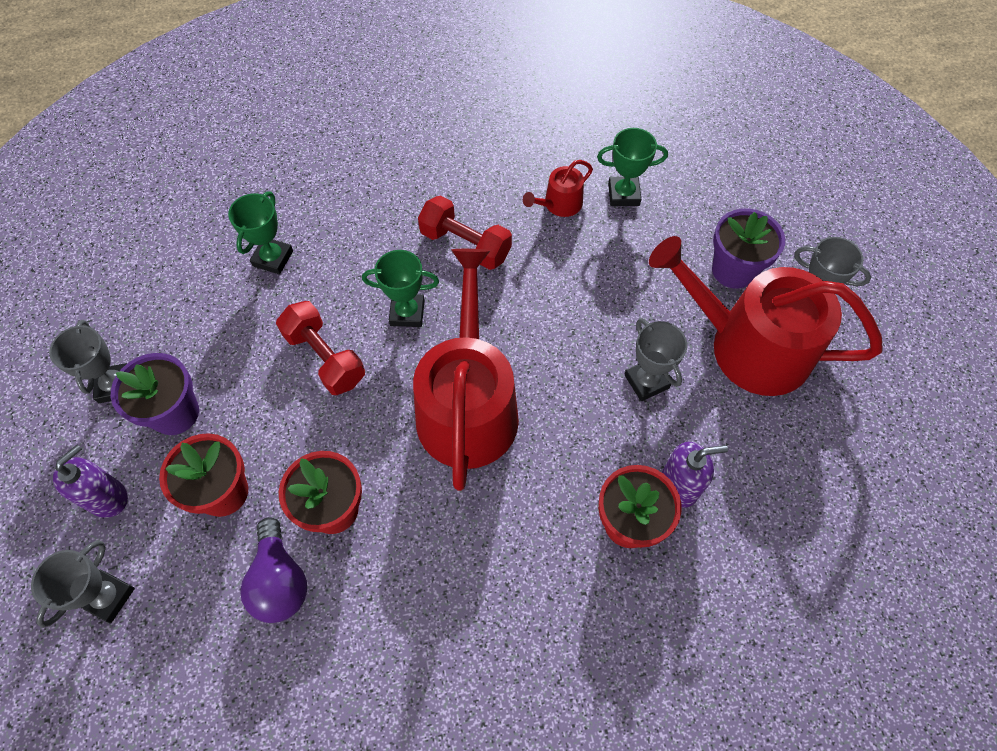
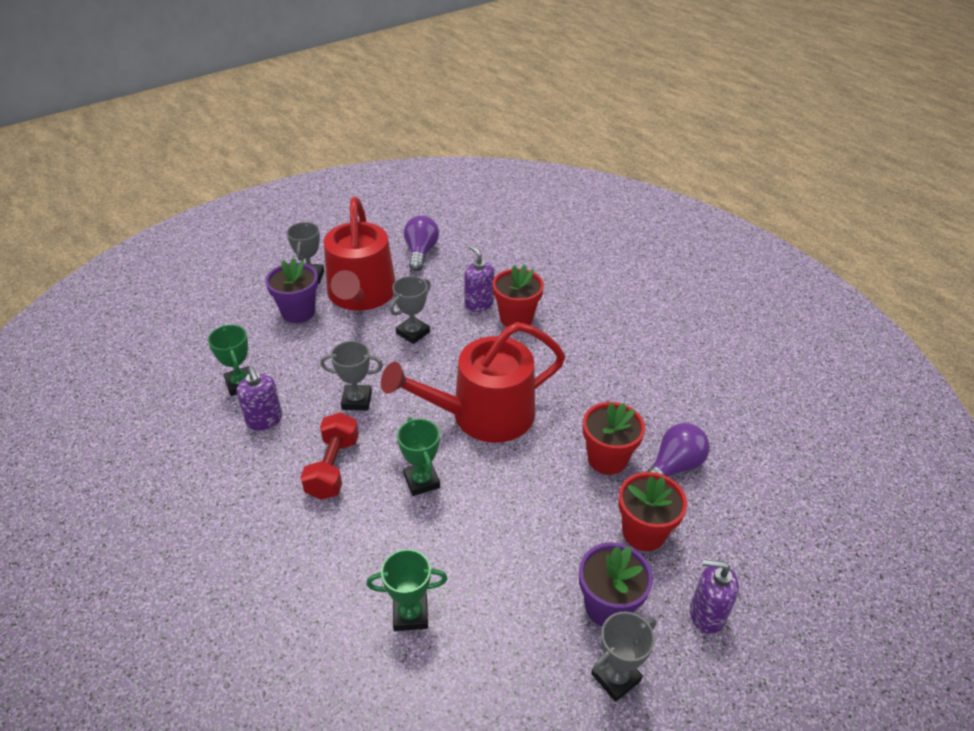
camera: 115 degrees left, 20 degrees down
grey trophy [31,540,135,628] -> grey trophy moved to [320,341,383,411]
red dumbbell [276,301,365,395] -> none
red watering can [523,160,593,217] -> purple soap dispenser [237,366,282,430]
none -> purple light bulb [404,215,439,271]

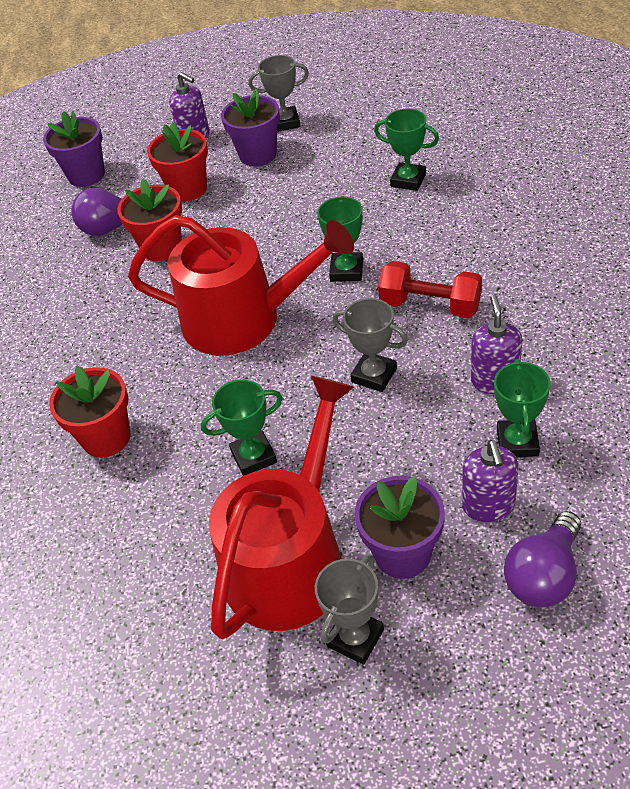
camera: 145 degrees left, 5 degrees up
red dumbbell [300,412,359,500] -> red dumbbell turned 75 degrees clockwise [378,261,482,318]
grey trophy [390,276,431,344] -> green trophy [201,380,283,476]
purple light bulb [404,215,439,271] -> purple light bulb moved to [504,511,581,607]
purple soap dispenser [464,245,494,312] -> purple soap dispenser moved to [462,440,519,522]
none -> purple flower pot [43,111,105,187]

